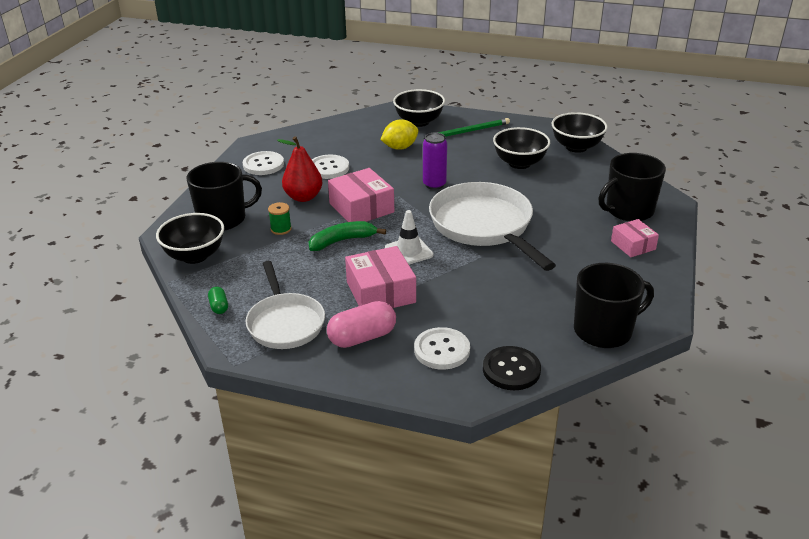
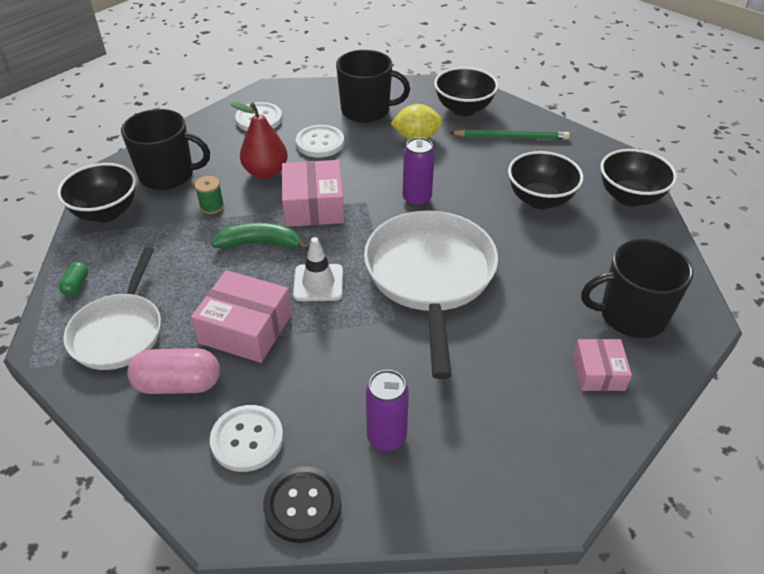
camera: 25 degrees right, 10 degrees up
pink box [345,246,416,308] -> pink box turned 75 degrees counterclockwise [191,270,292,363]
black mug [574,263,654,348] -> black mug moved to [336,50,410,123]
none -> purple can [366,370,409,451]

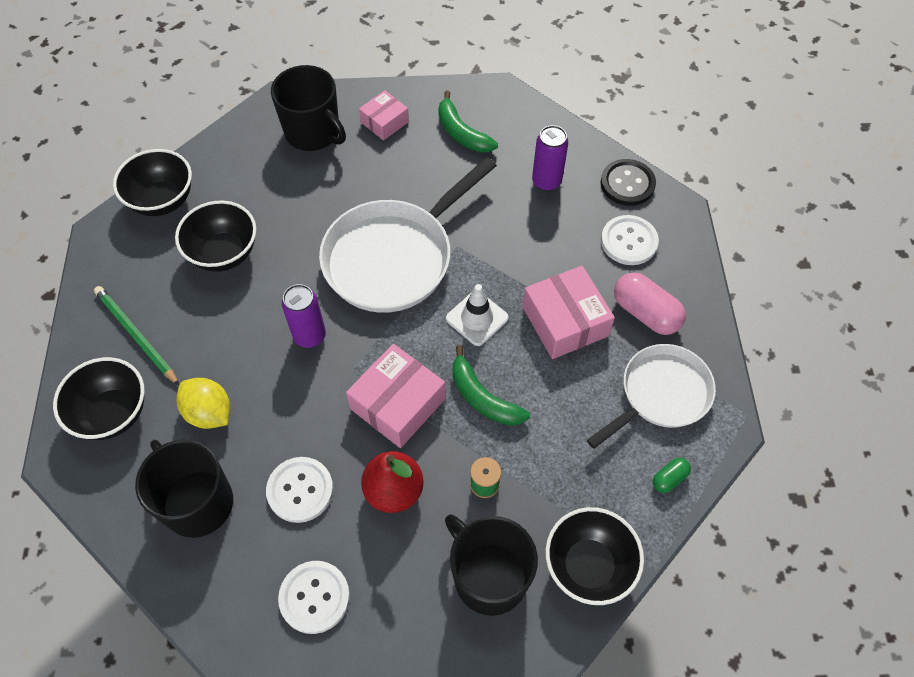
camera: 135 degrees left, 15 degrees up
none -> green banana [438,91,498,153]

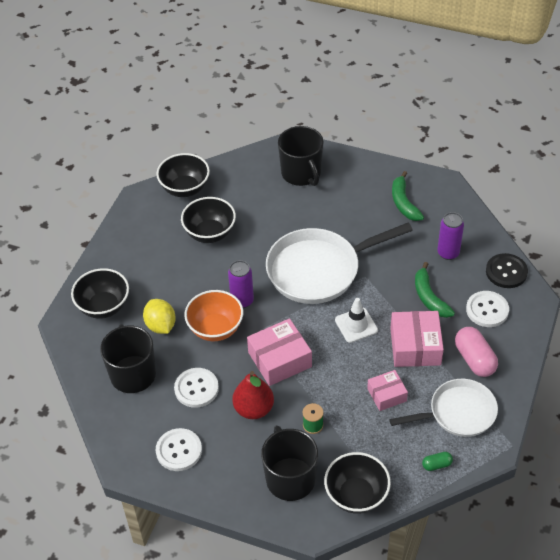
camera: 25 degrees right, 10 degrees down
green pencil [94,286,179,385] -> none
pink box [359,90,409,141] -> pink box moved to [367,370,408,411]
green banana [452,345,530,426] -> green banana moved to [415,262,455,318]
none -> orange bowl [184,290,243,341]

